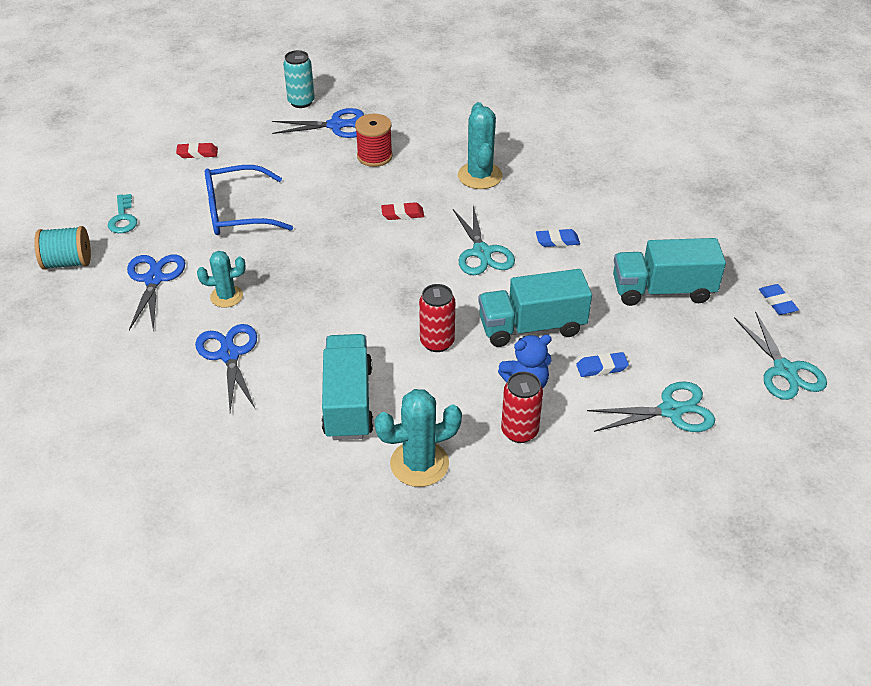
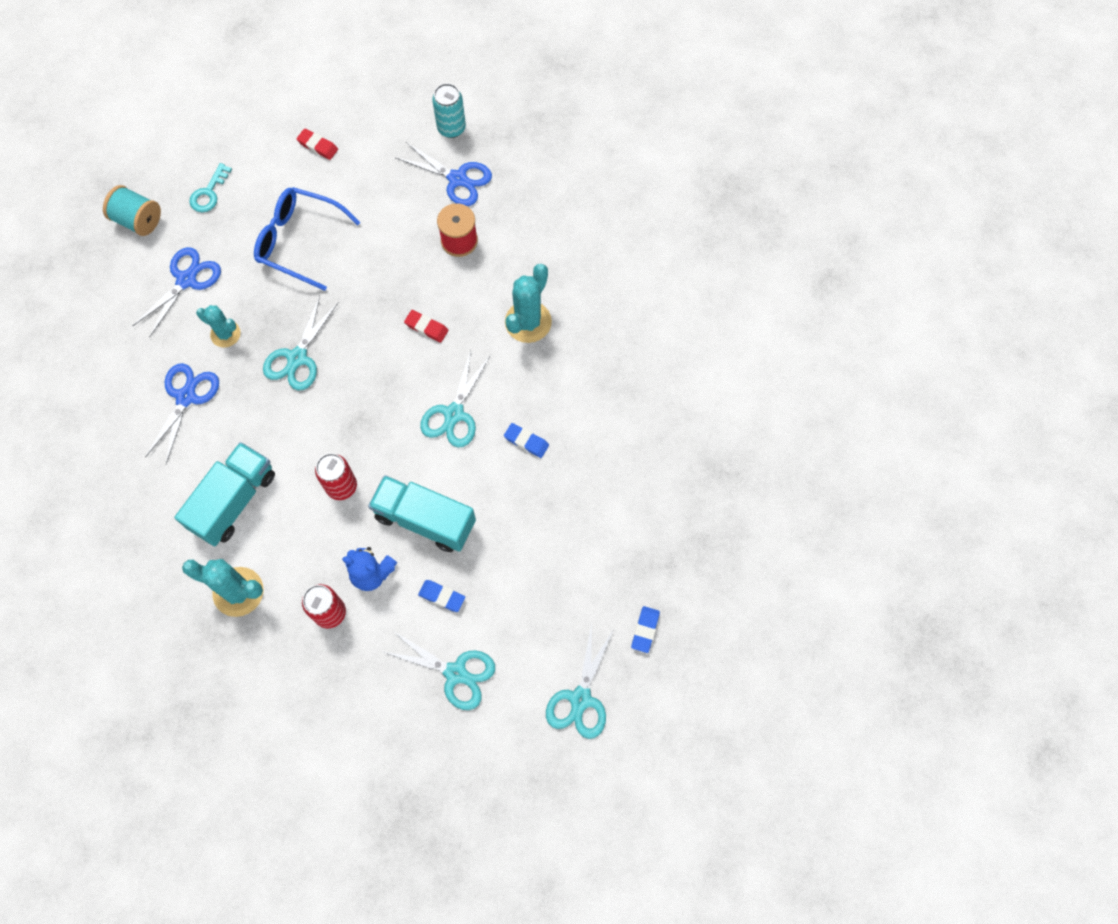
camera: 35 degrees right, 25 degrees up
turquoise truck [613,238,726,306] -> none
none -> turquoise scissors [263,296,339,390]

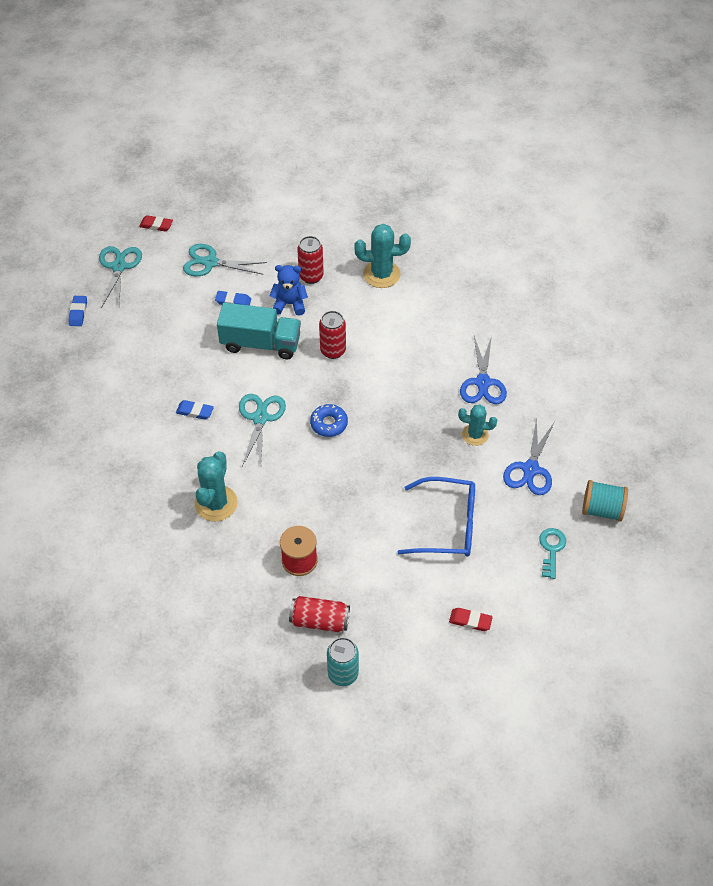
camera: 165 degrees right, 15 degrees down
turquoise truck [174,442,275,547] -> none
turquoise scissors [263,296,339,390] -> none
blue scissors [396,142,492,206] -> red can [289,596,350,632]
red eraser [404,310,448,343] -> red eraser moved to [139,215,173,232]
none -> blue donut [310,404,348,437]

